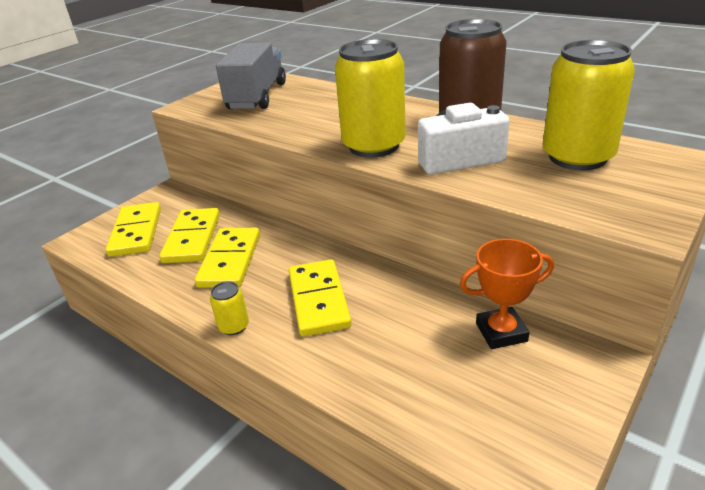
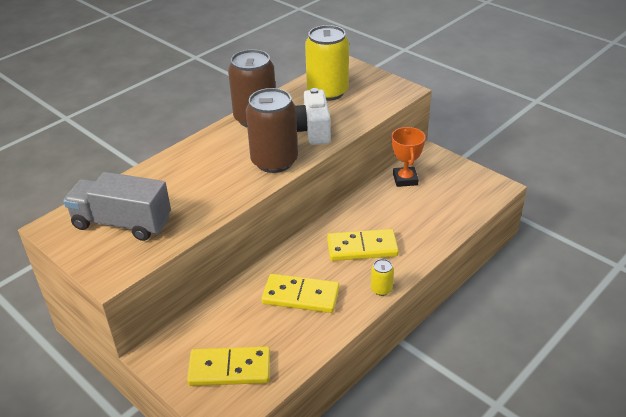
camera: 85 degrees left, 5 degrees up
yellow domino [159,208,220,263] -> none
yellow can [335,39,406,158] -> brown can [246,88,298,173]

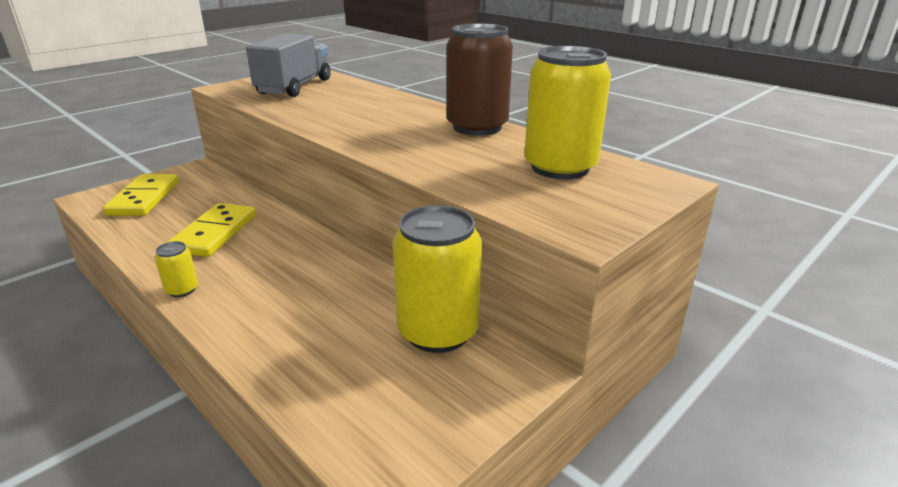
camera: 90 degrees right, 10 degrees down
brown can [246,88,298,173] -> none
white camera [295,88,331,145] -> none
yellow domino [327,229,399,261] -> none
orange trophy [391,127,425,187] -> yellow can [393,205,482,353]

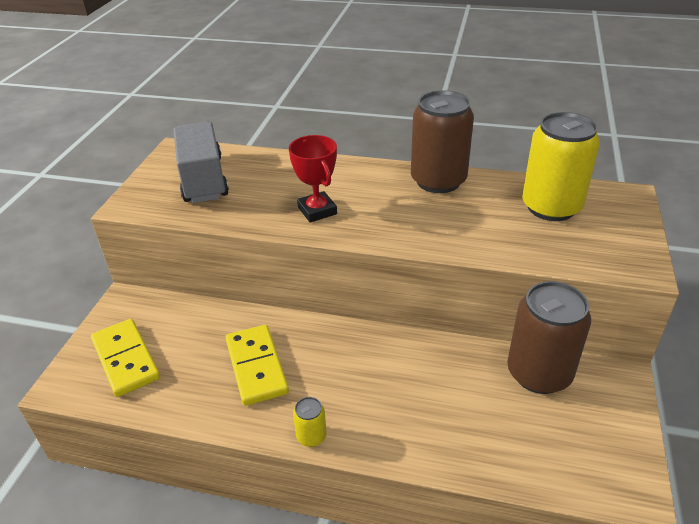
camera: 30 degrees left, 10 degrees up
yellow can [393,205,482,353] -> brown can [507,281,591,394]
none -> red trophy [289,135,337,223]

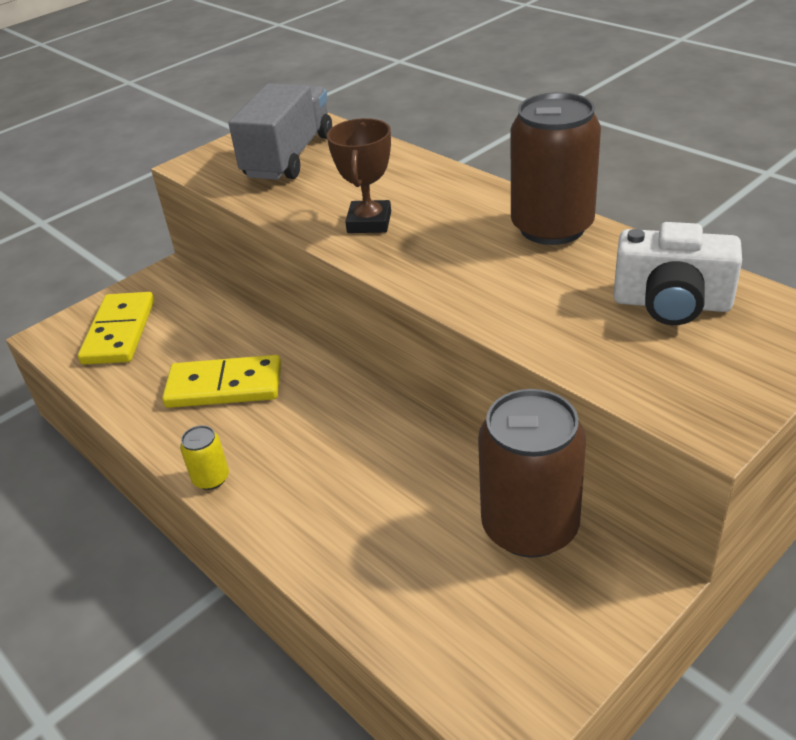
camera: 35 degrees right, 0 degrees up
yellow domino [226,325,289,406] -> yellow domino turned 75 degrees clockwise [162,355,281,408]
red trophy [289,135,337,223] -> brown trophy [327,118,391,233]
yellow can [522,112,600,221] -> white camera [613,222,742,325]

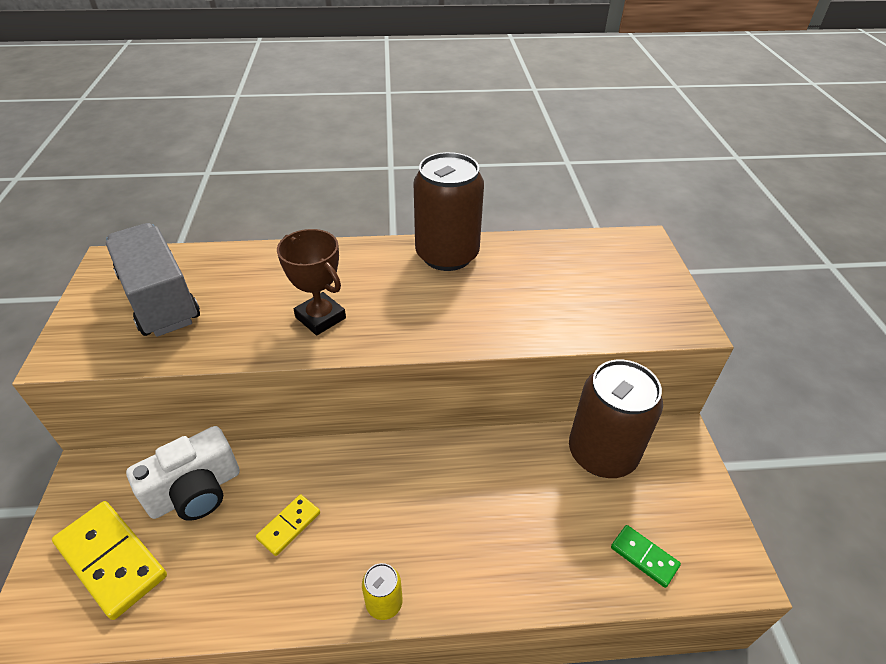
camera: 55 degrees left, 5 degrees up
yellow domino [162,355,281,408] -> yellow domino [256,494,320,556], size x0.53
white camera [613,222,742,325] -> white camera moved to [126,426,240,521]
none -> green domino [611,525,681,588]

